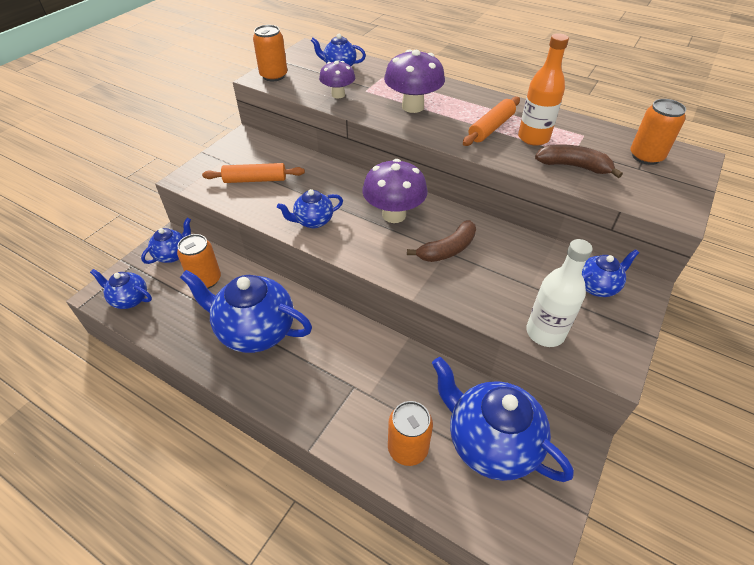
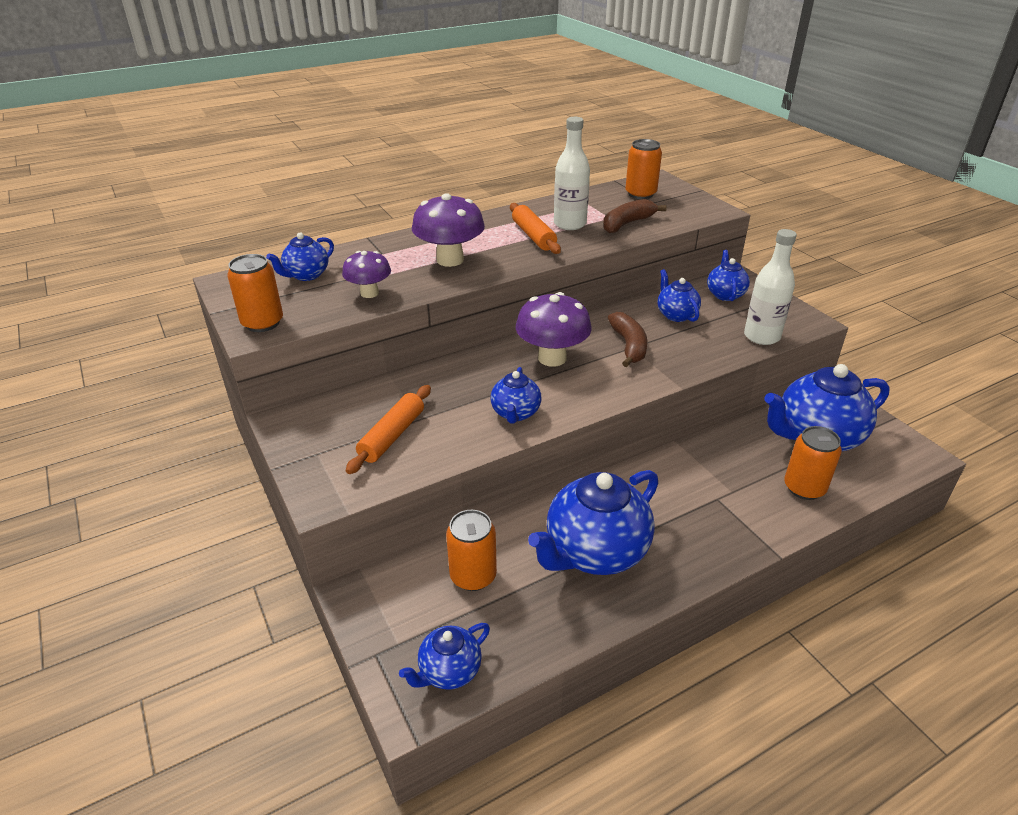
camera: 60 degrees left, 10 degrees down
blue teapot [141,218,191,264] -> blue teapot moved to [658,269,701,322]
orange bottle [518,33,569,146] -> white bottle [554,117,590,230]

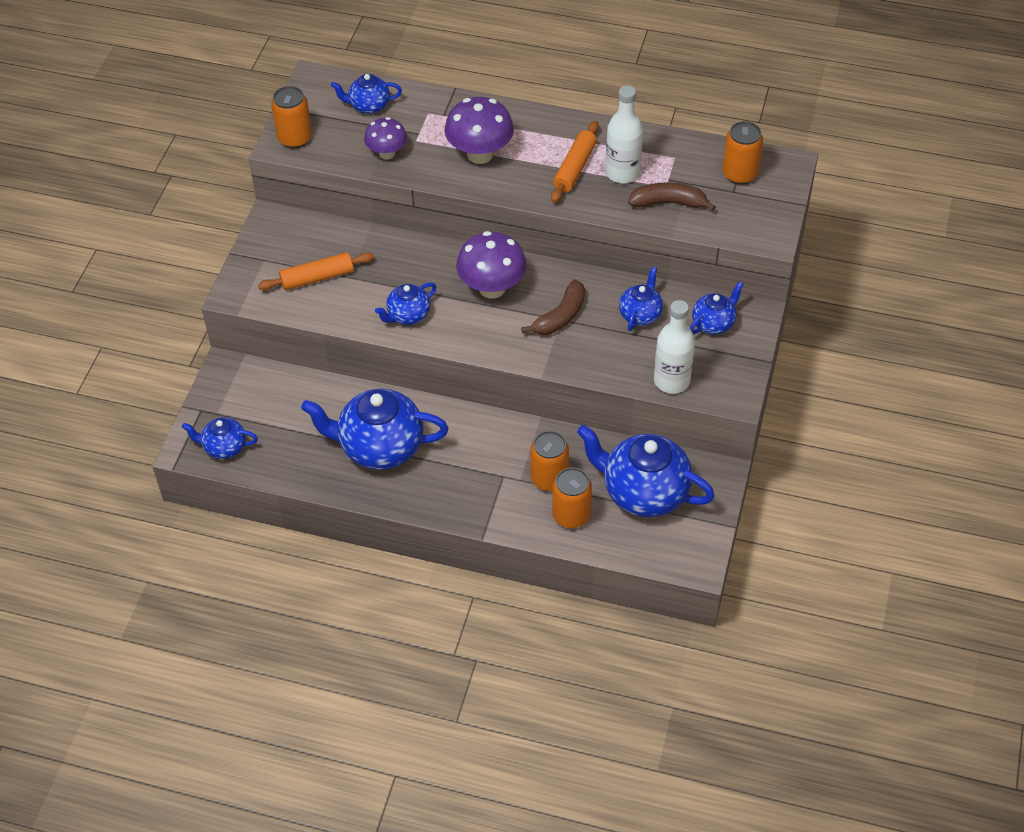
camera: 45 degrees right, 15 degrees up
orange can [446,510,497,591] -> orange can moved to [530,431,569,491]

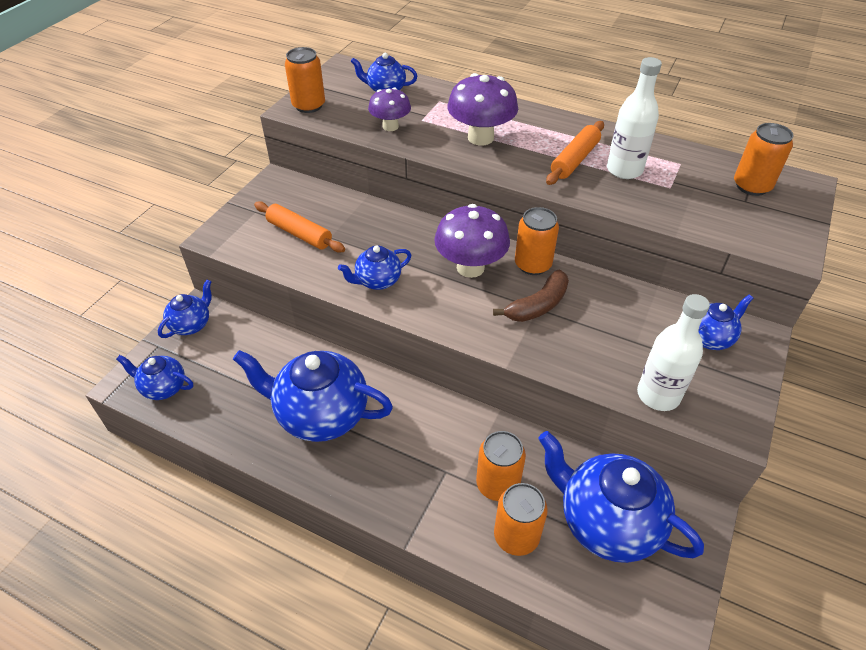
camera: 10 degrees right, 5 degrees down
orange rolling pin [258,252,374,290] -> orange rolling pin turned 45 degrees clockwise [254,201,345,252]
blue teapot [619,267,663,331] -> blue teapot moved to [158,280,212,338]
brown banana [628,182,716,211] -> none
none -> orange can [515,207,559,275]

